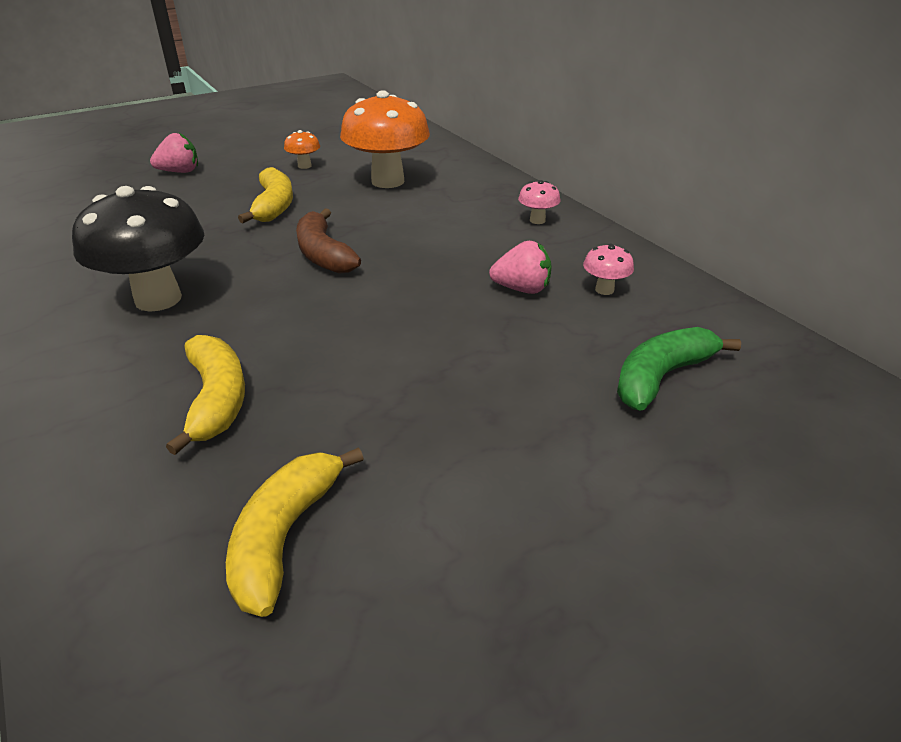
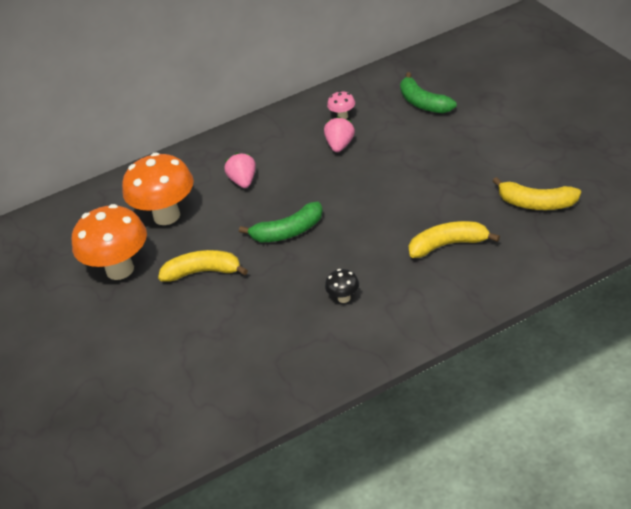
camera: 80 degrees left, 5 degrees up
black mushroom [72,186,204,312] -> black mushroom [325,269,359,303], size x0.43
pink strawberry [150,133,198,173] -> pink strawberry moved to [224,153,256,188]
orange mushroom [284,130,320,169] -> orange mushroom [72,204,147,280], size x2.32
brown banana [296,208,361,274] -> green banana [239,202,323,242]
pink mushroom [518,180,560,224] -> none

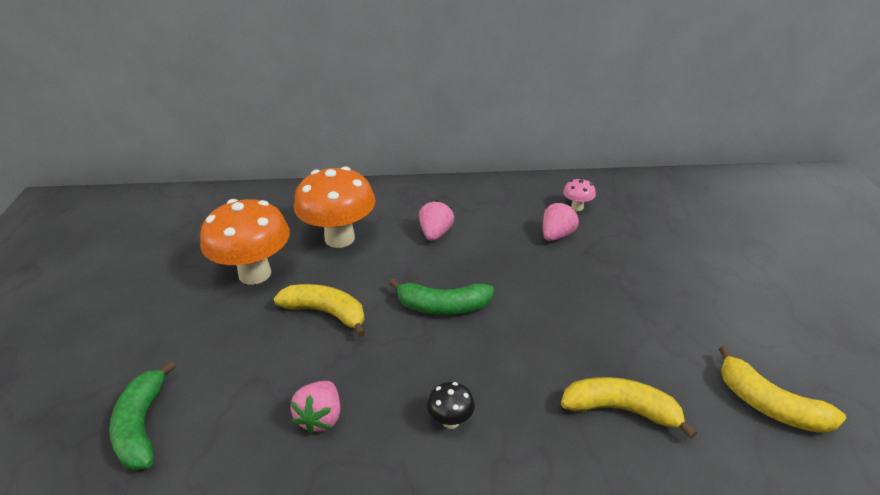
camera: 20 degrees right, 5 degrees down
green banana [400,72,457,113] -> green banana moved to [109,360,176,471]
none -> pink strawberry [290,381,341,435]

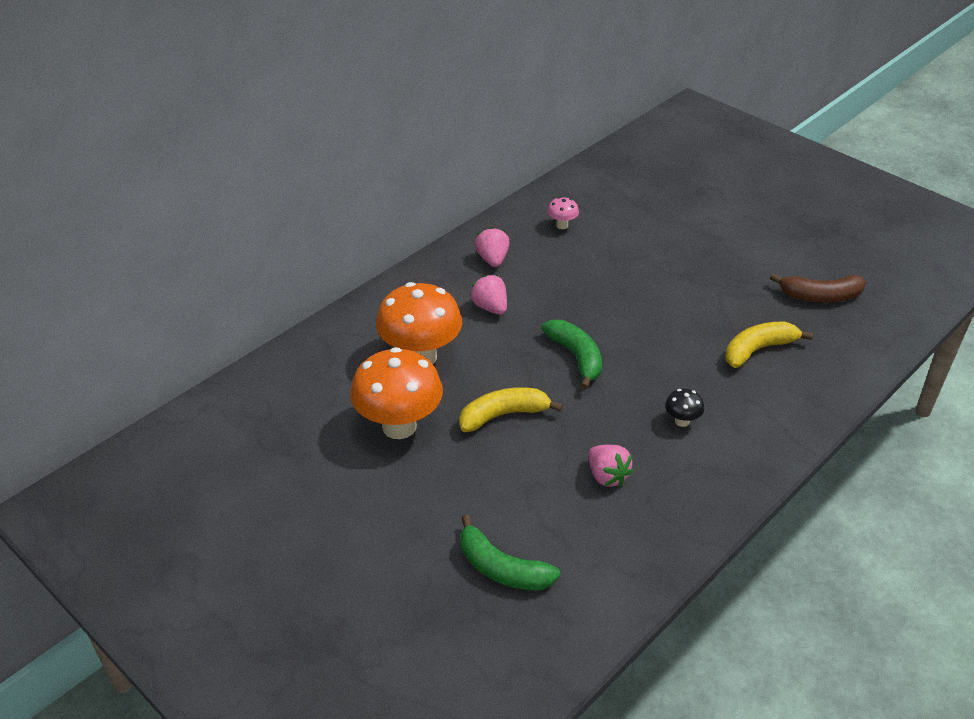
camera: 45 degrees left, 5 degrees up
green banana [389,278,494,315] -> green banana turned 75 degrees counterclockwise [541,320,602,390]
pink strawberry [543,202,579,241] -> pink strawberry moved to [475,227,510,267]
yellow banana [719,346,846,433] -> brown banana [770,273,866,303]

